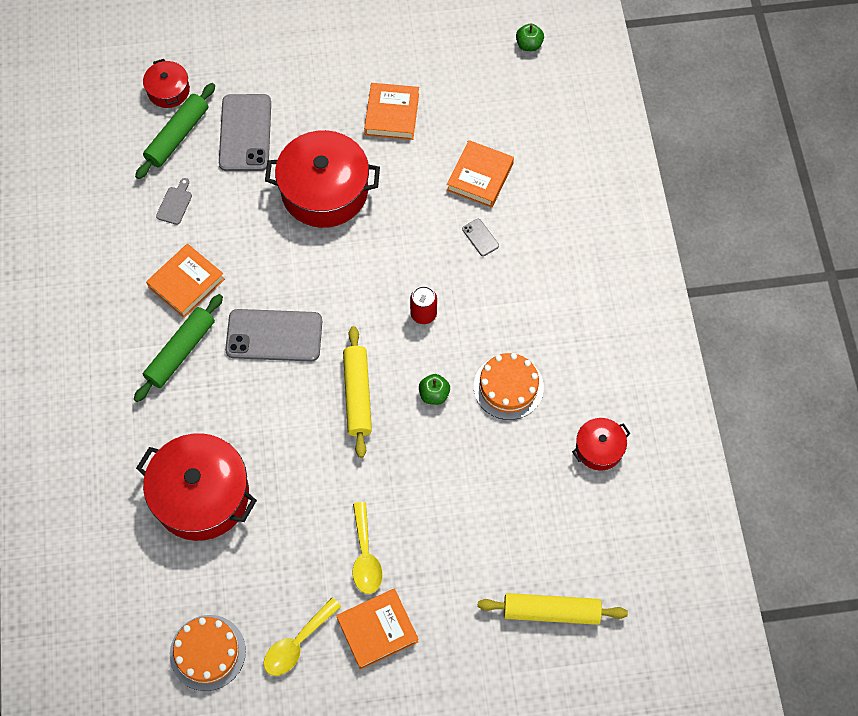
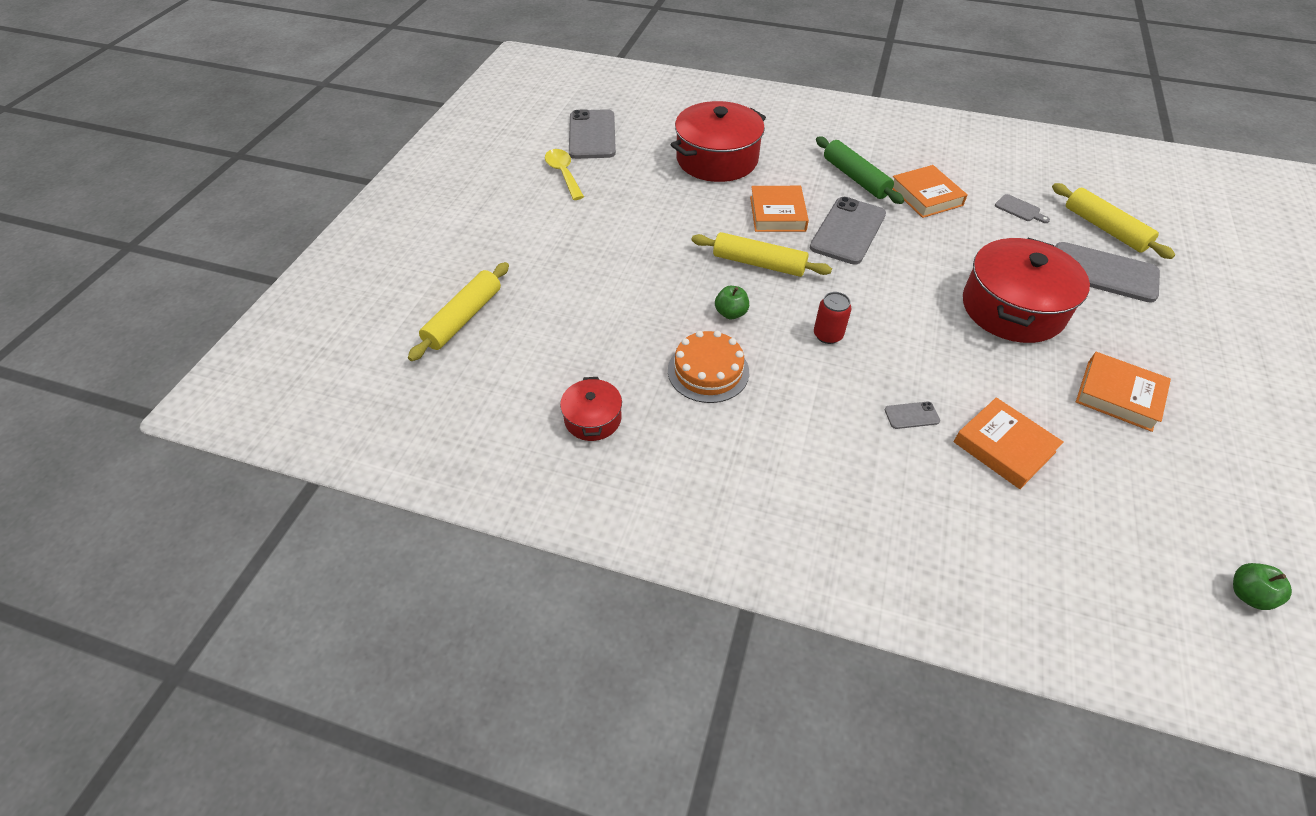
camera: 115 degrees right, 15 degrees down
green rolling pin [135,83,215,179] -> yellow rolling pin [1052,183,1175,259]
red pot [143,59,190,108] -> none
orange cake [170,615,246,691] -> grey phone [569,109,616,159]
orange book [336,589,418,670] -> orange book moved to [750,186,809,232]
yellow spoon [353,502,383,594] -> none

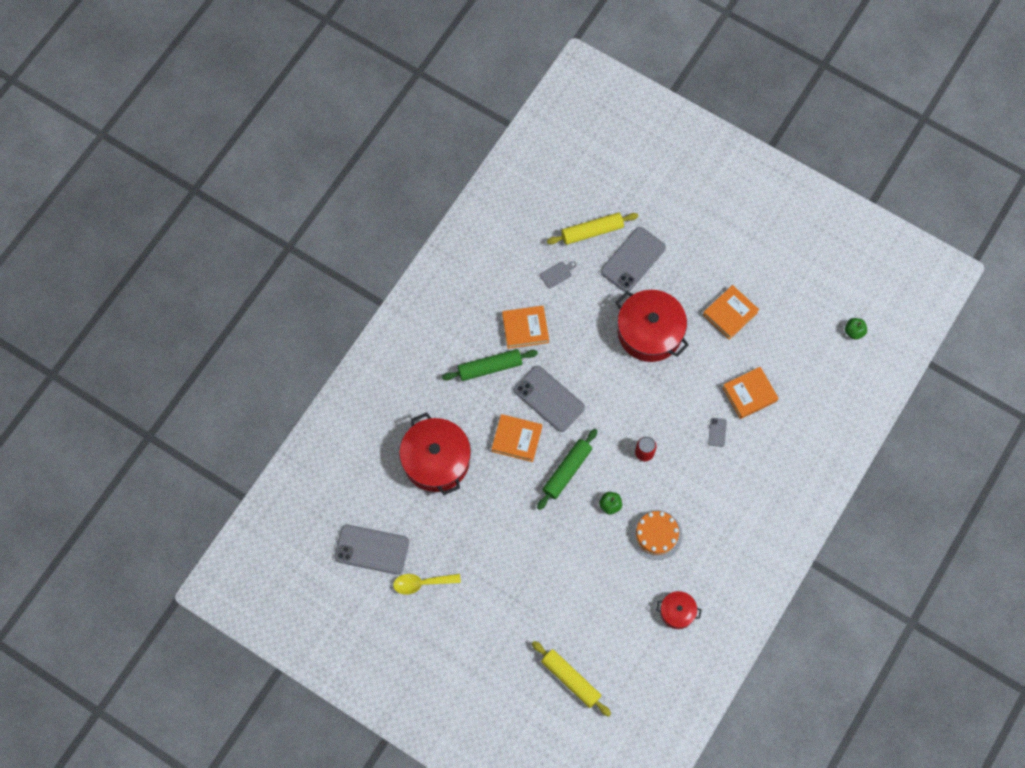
camera: 75 degrees left, 20 degrees up
yellow rolling pin [692,232,832,277] -> green rolling pin [537,429,598,510]

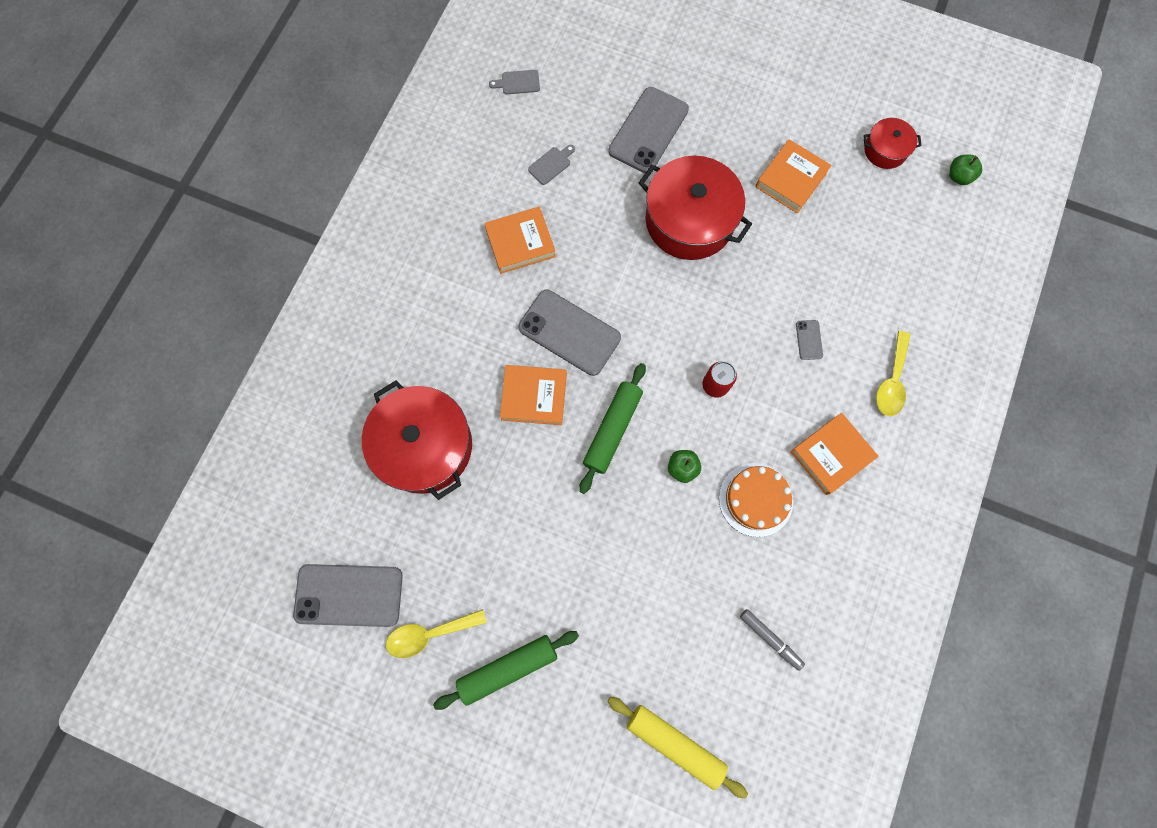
camera: 10 degrees left, 5 degrees up
green rolling pin [442,349,538,381] -> green rolling pin moved to [433,631,579,710]
yellow rolling pin [547,212,638,245] -> none
red pot [656,591,701,629] -> red pot moved to [863,118,921,169]
orange book [722,367,779,419] -> orange book moved to [790,413,878,495]
none -> grey cutting board [489,70,540,94]
none -> grey marker [740,609,805,671]
none -> yellow spoon [876,331,910,416]

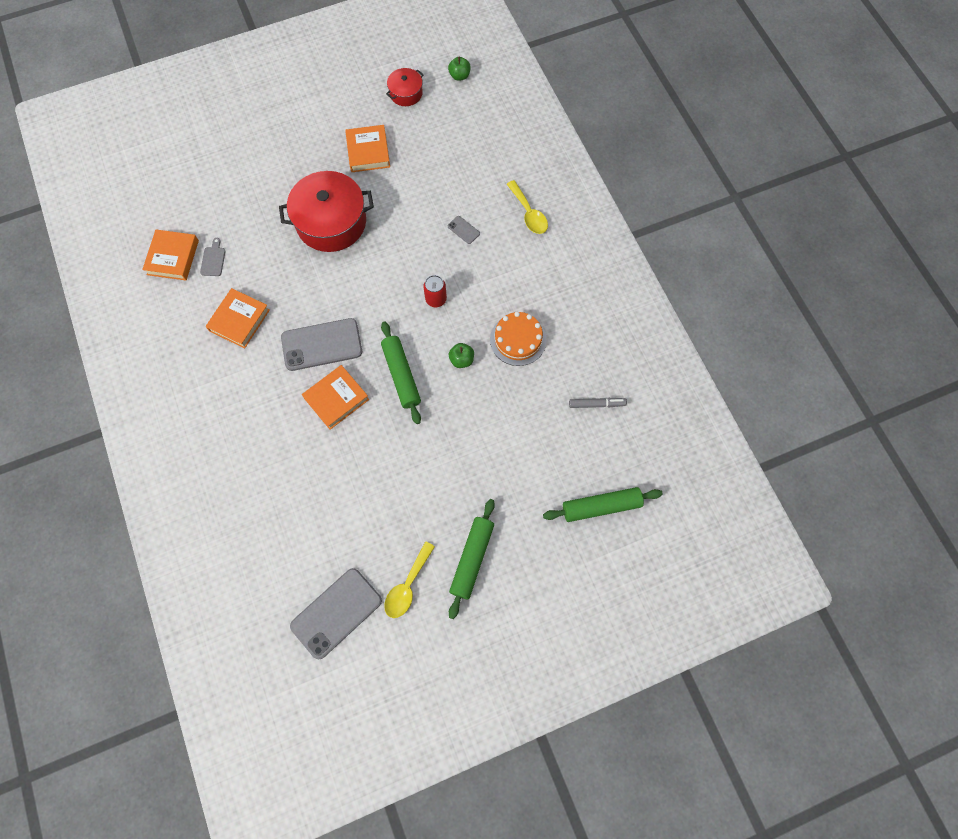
camera: 45 degrees left, 5 degrees down
red pot [362,381,472,500] -> none
grey cutting board [489,70,540,94] -> none
grey phone [608,87,689,173] -> none
yellow rolling pin [608,697,748,798] -> green rolling pin [543,487,663,522]
orange book [790,413,878,495] -> orange book moved to [142,230,199,280]

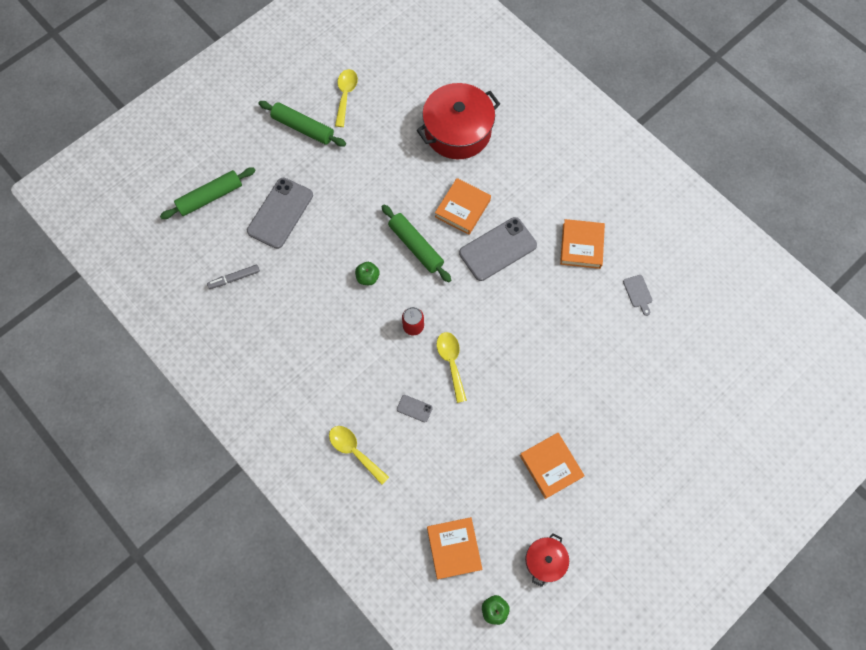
camera: 160 degrees right, 0 degrees up
orange book [142,230,199,280] -> orange book moved to [427,517,482,579]
red pot [279,171,374,252] -> red pot moved to [417,83,500,159]
grey phone [290,568,382,659] -> grey phone moved to [247,177,313,249]
green rolling pin [449,499,495,619] -> green rolling pin turned 60 degrees counterclockwise [258,101,346,147]
orange cake [490,312,547,366] -> none
none -> yellow spoon [436,332,467,403]

